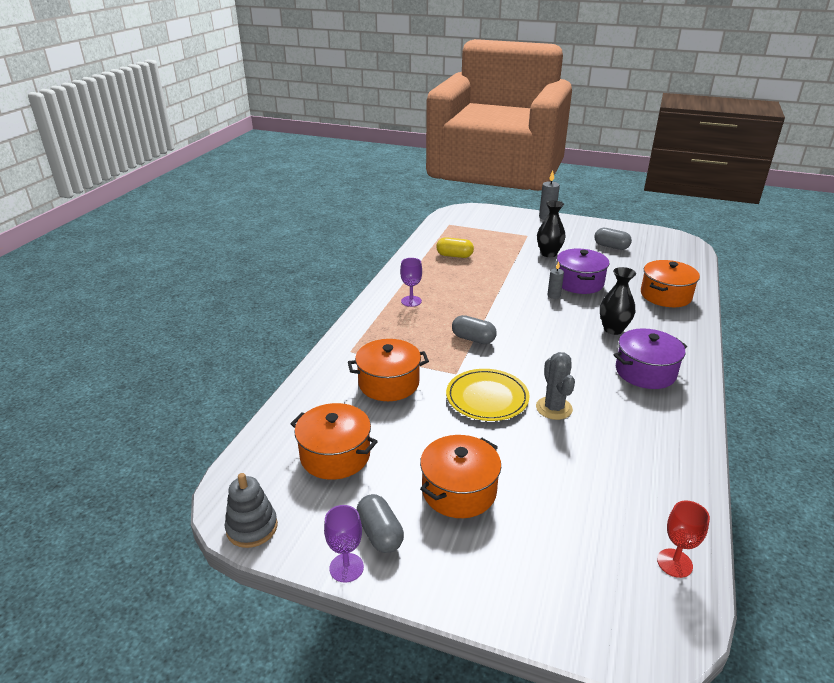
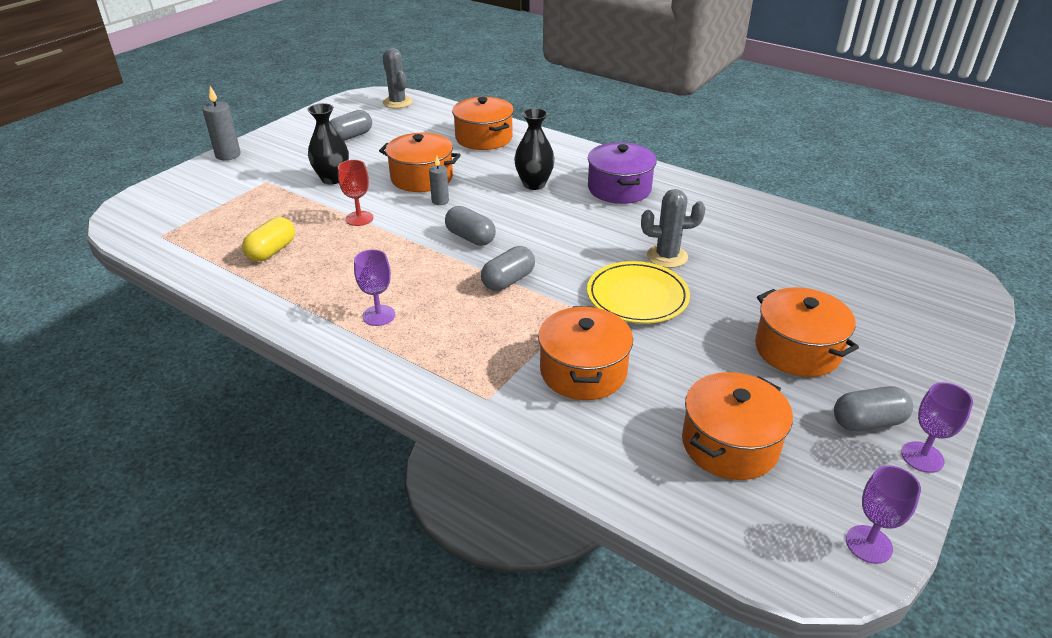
camera: 75 degrees left, 5 degrees up
grey stacking toy [225,473,278,548] -> purple goblet [846,465,921,564]
purple pot [557,249,610,294] -> orange pot [379,133,461,192]
red goblet [657,500,710,578] -> red goblet moved to [338,160,373,226]
none -> grey cactus [382,48,413,109]
none -> grey capsule [445,206,496,246]

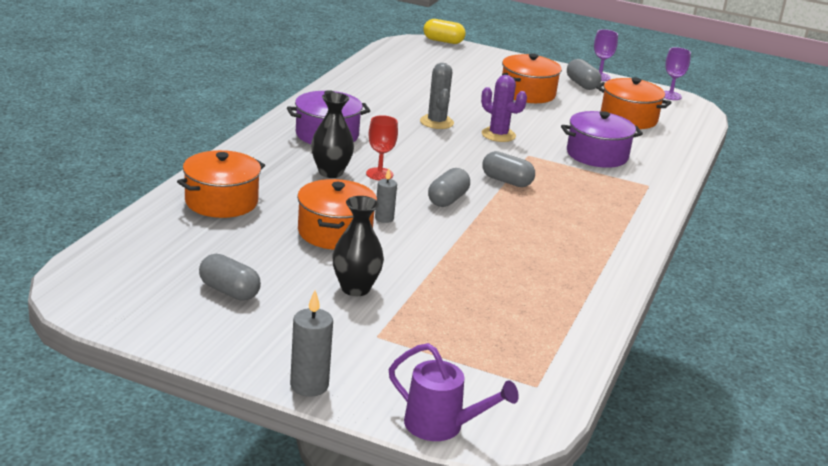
camera: 105 degrees left, 10 degrees down
yellow capsule [242,217,295,262] -> yellow capsule moved to [423,19,466,44]
red goblet [338,160,373,226] -> red goblet moved to [366,115,398,180]
purple goblet [354,249,395,326] -> none
grey cactus [382,48,413,109] -> none
orange pot [538,306,633,400] -> purple pot [561,111,643,168]
yellow plate [587,261,690,324] -> purple cactus [481,75,527,142]
none -> purple watering can [389,343,519,441]

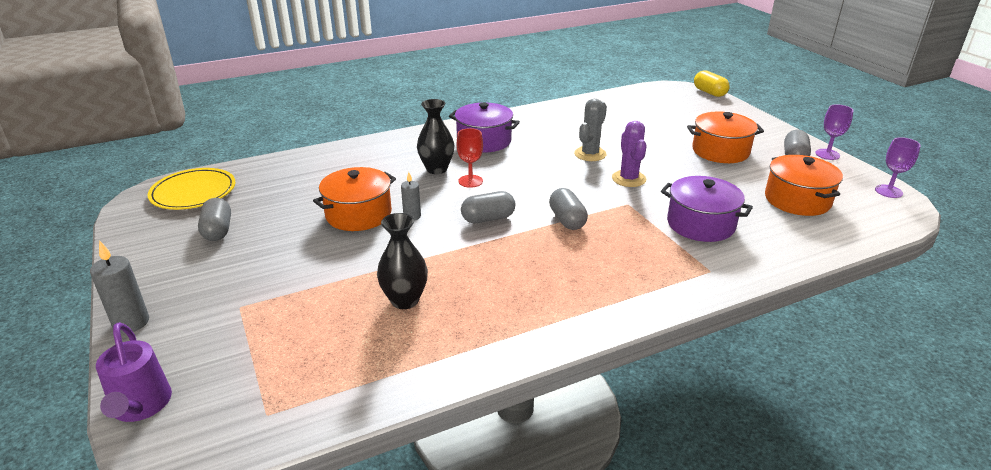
camera: 45 degrees right, 5 degrees up
orange pot [177,150,265,218] -> none
black vase [332,196,384,296] -> black vase moved to [377,213,428,309]
none -> yellow plate [148,168,236,210]

